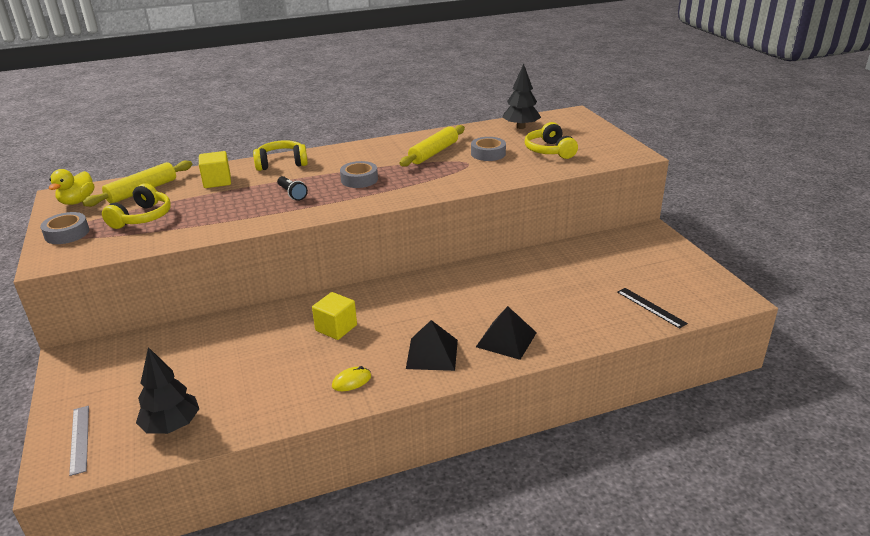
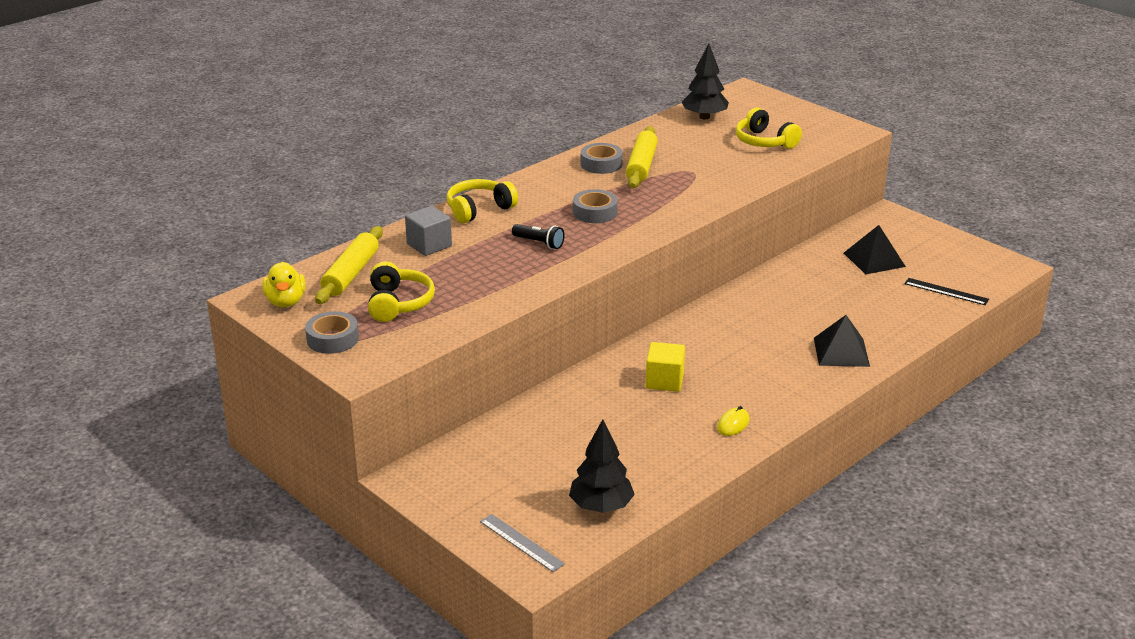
camera: 25 degrees left, 0 degrees up
yellow cube [199,151,231,188] -> grey cube [405,206,452,256]
black pyramid [406,320,458,371] -> black pyramid moved to [844,225,906,275]
grey tape [471,137,506,161] -> grey tape moved to [581,143,623,174]

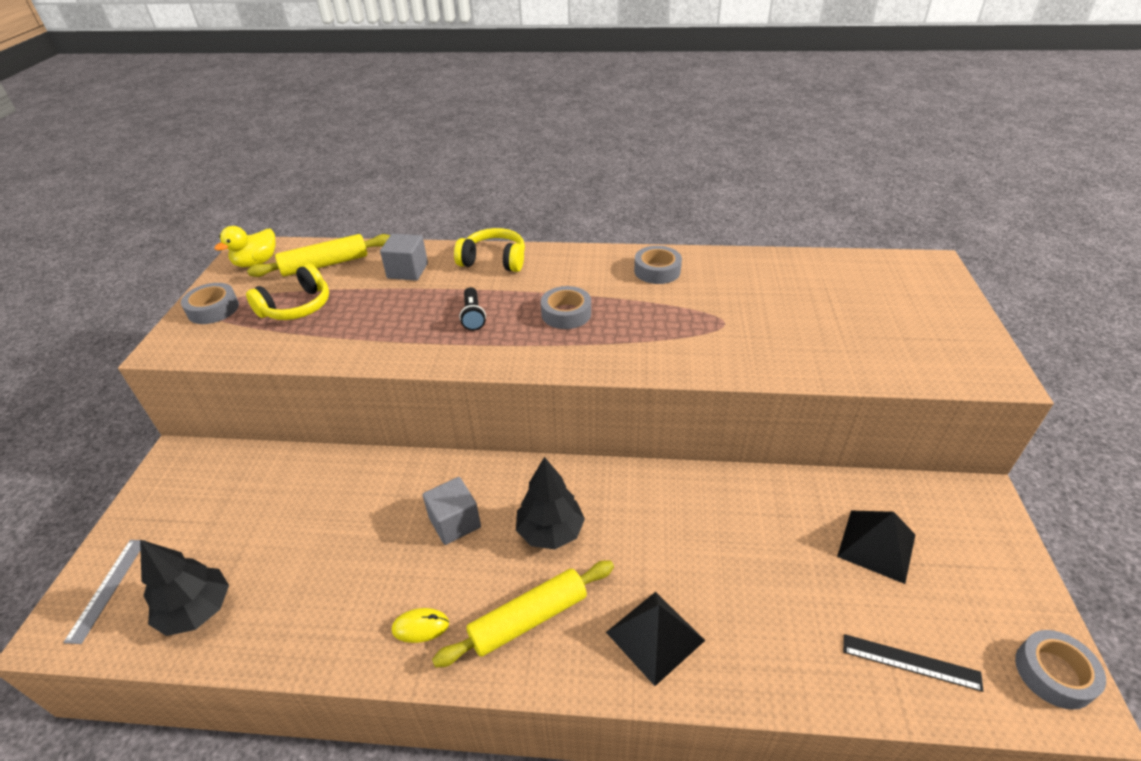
camera: 50 degrees right, 10 degrees up
yellow rolling pin [626,126,658,188] -> yellow rolling pin moved to [432,560,614,668]
yellow cube [646,342,685,392] -> grey cube [423,477,481,545]
black tree [682,43,729,119] -> black tree moved to [516,457,585,549]
yellow headphones [736,107,802,149] -> none
black ruler [904,278,989,305] -> black ruler turned 60 degrees counterclockwise [843,634,983,692]
none -> grey tape [1015,630,1106,710]

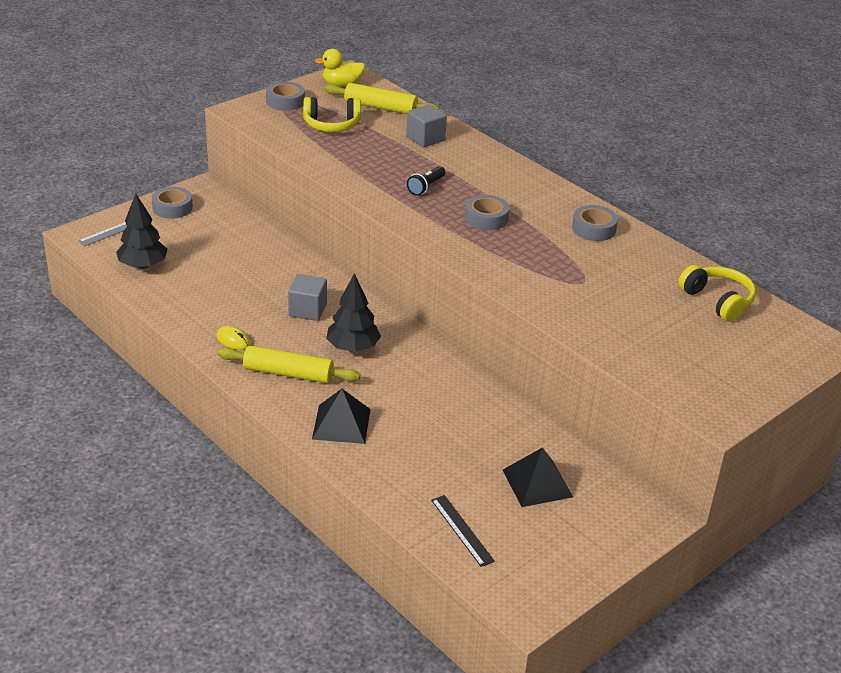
camera: 40 degrees right, 5 degrees down
yellow headphones [454,228,525,272] -> yellow headphones moved to [678,265,756,322]
grey tape [1015,630,1106,710] -> grey tape moved to [152,187,193,219]

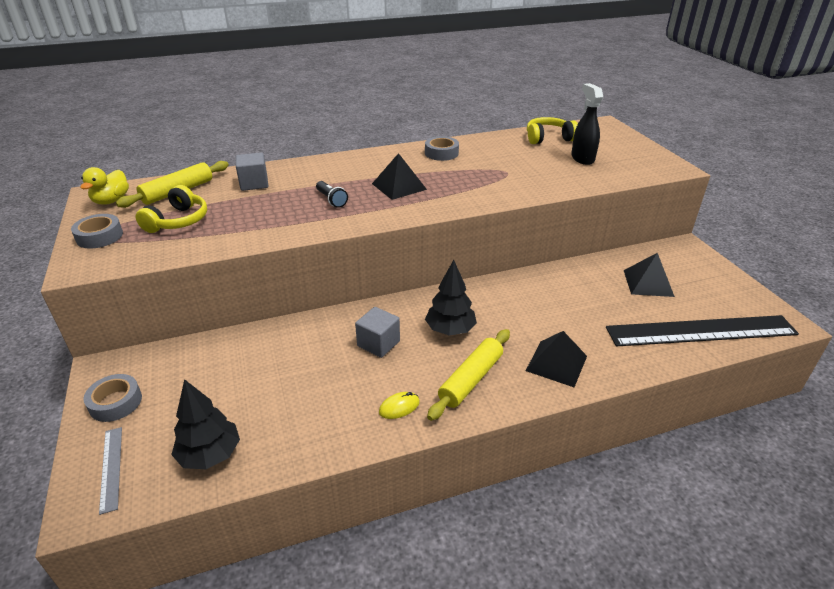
camera: 65 degrees left, 0 degrees up
black ruler [431,495,495,567] -> black ruler [606,315,799,346], size x2.31
grey tape [465,195,510,230] -> black pyramid [372,153,427,200]
none -> black spray bottle [571,83,603,165]

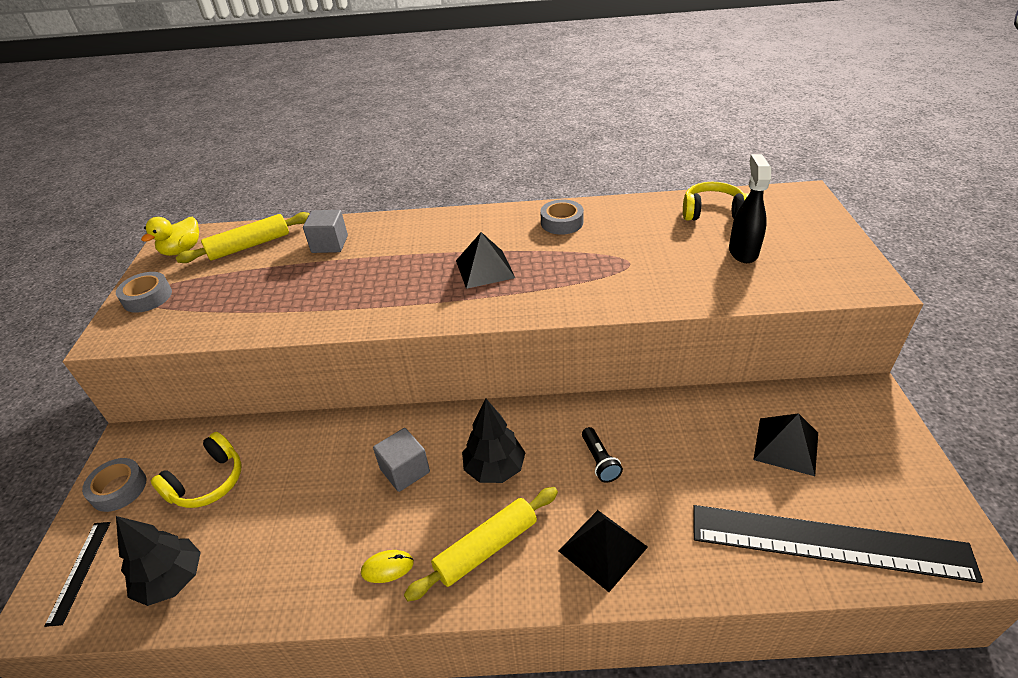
camera: 20 degrees right, 5 degrees up
grey ruler [99,427,122,515] -> black ruler [45,522,111,627]
yellow headphones [136,185,207,233] -> yellow headphones moved to [151,432,242,508]
black flashlight [316,181,348,208] -> black flashlight moved to [582,427,623,483]

